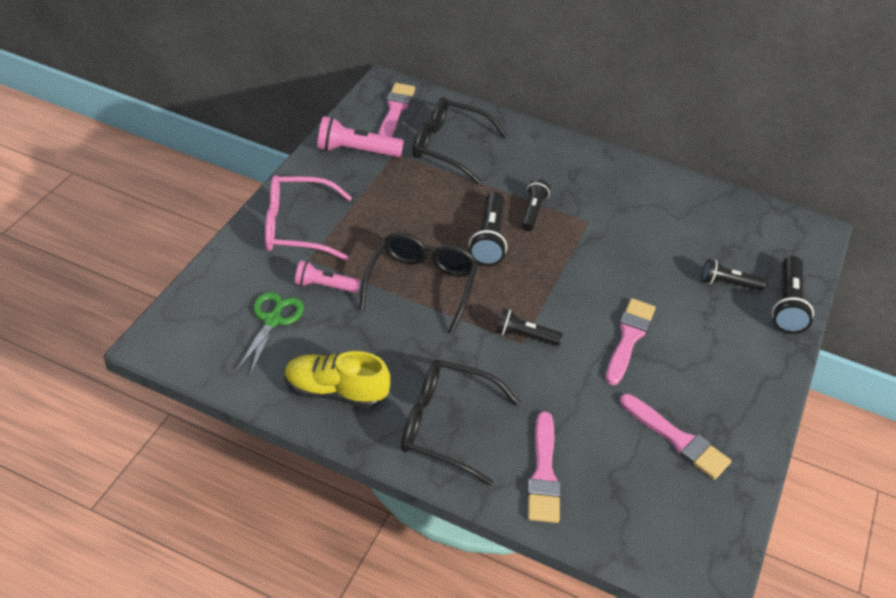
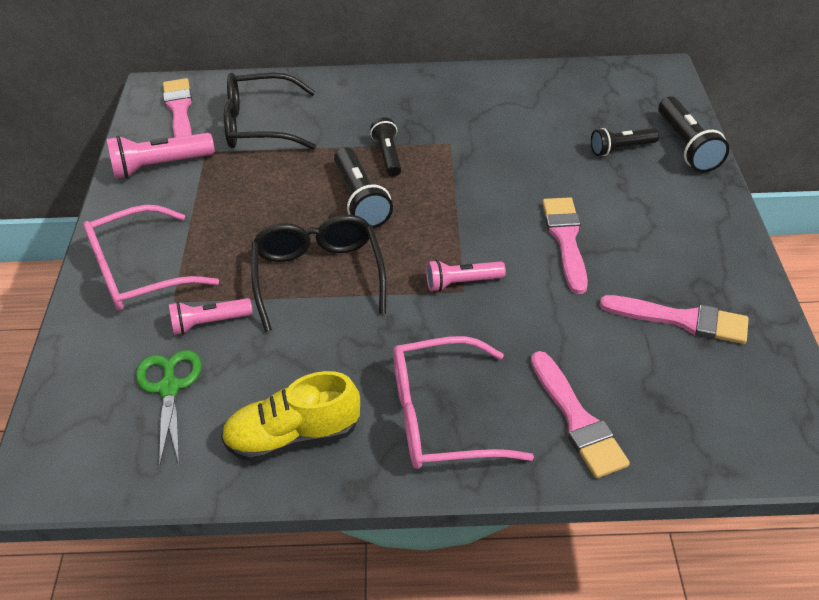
camera: 20 degrees left, 0 degrees up
black glasses [401,359,519,486] -> pink glasses [393,336,534,469]
black flashlight [496,309,563,346] -> pink flashlight [426,259,506,292]

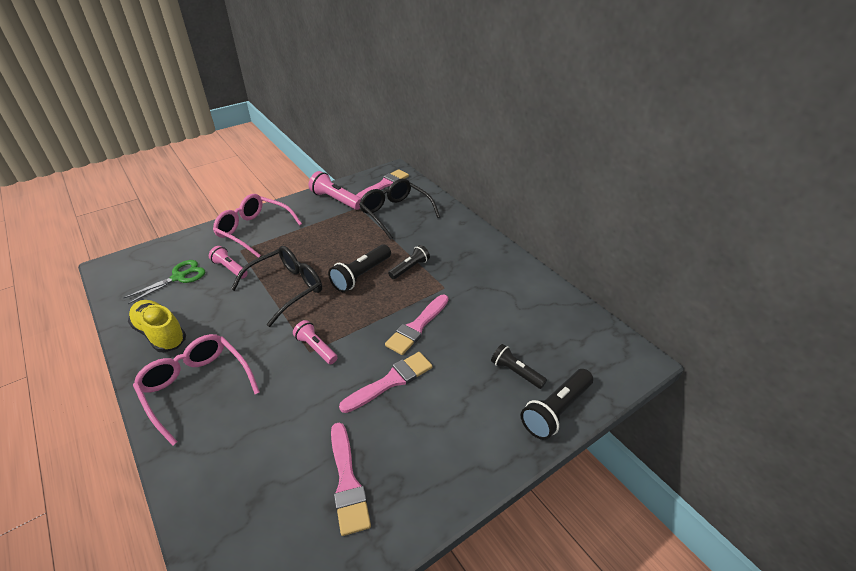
camera: 55 degrees right, 5 degrees down
pink brush [531,351,630,478] -> pink brush moved to [385,295,449,355]

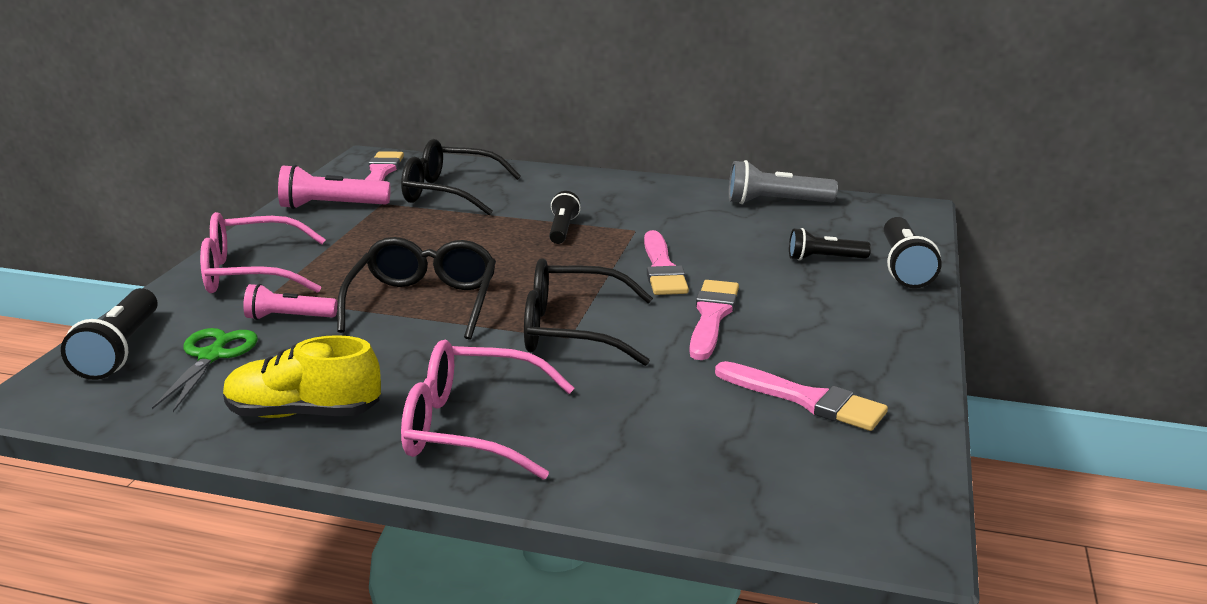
camera: 40 degrees left, 15 degrees down
pink flashlight [293,320,338,364] -> black glasses [524,259,653,366]
black flashlight [328,245,391,292] -> black flashlight moved to [61,288,158,380]
none -> grey flashlight [729,160,838,204]

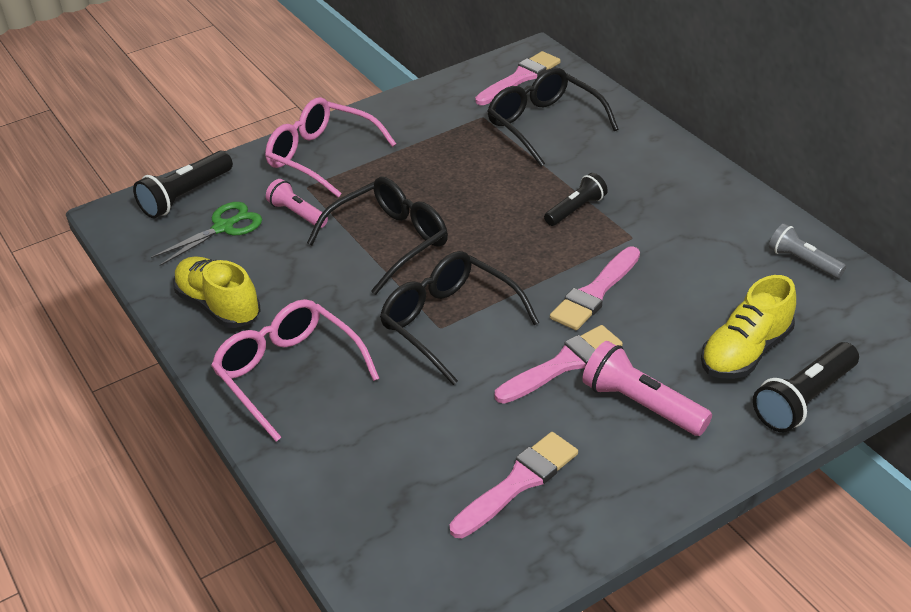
camera: 45 degrees right, 15 degrees up
pink flashlight [278,165,390,209] -> pink flashlight moved to [582,341,712,436]
pink brush [715,361,888,431] -> pink brush turned 120 degrees counterclockwise [450,432,578,538]
grey flashlight [729,160,838,204] -> grey flashlight [769,223,846,279], size x0.66
black flashlight [789,228,871,261] -> yellow shoe [701,275,796,379]

